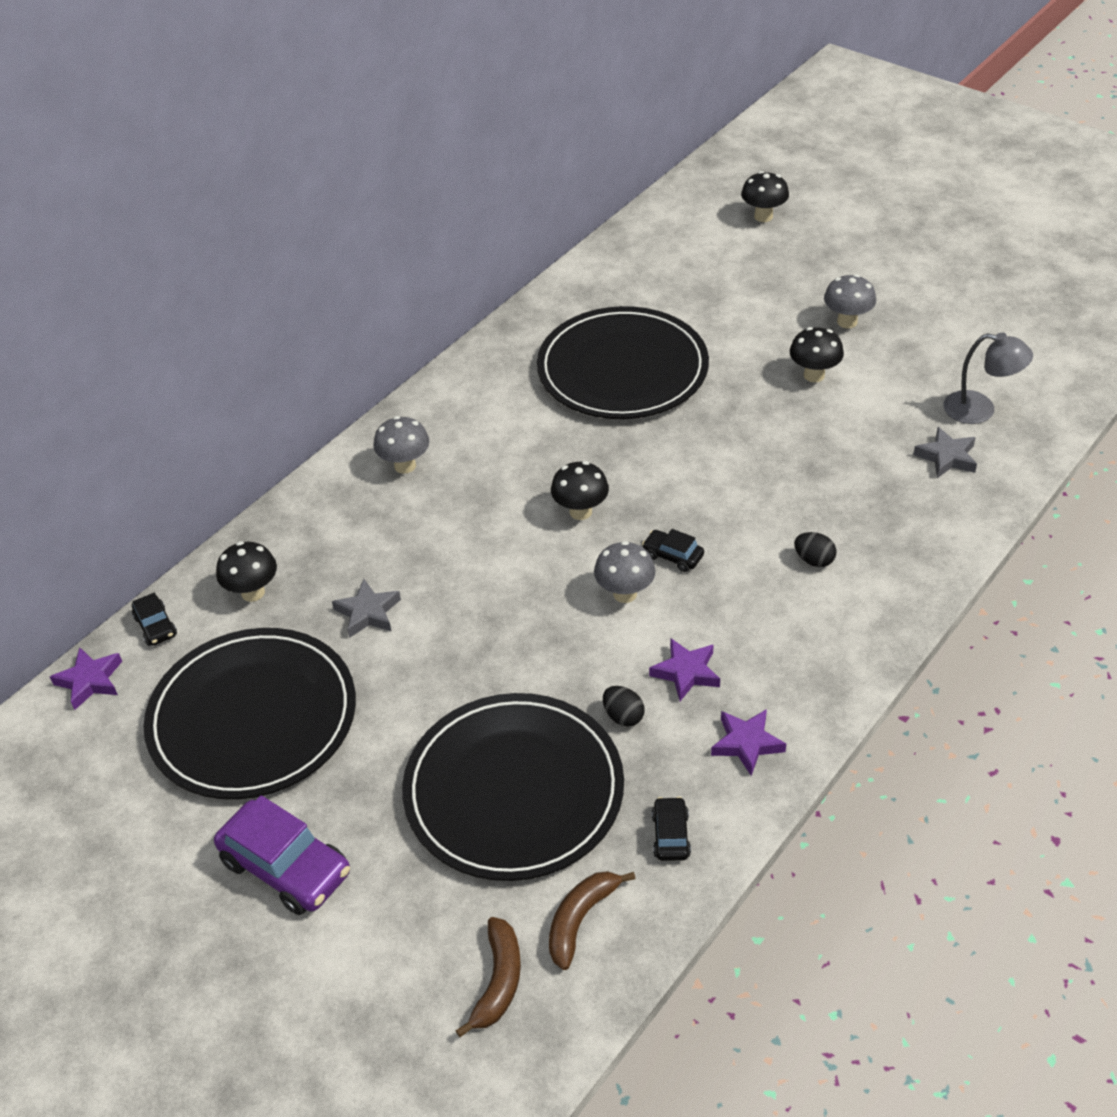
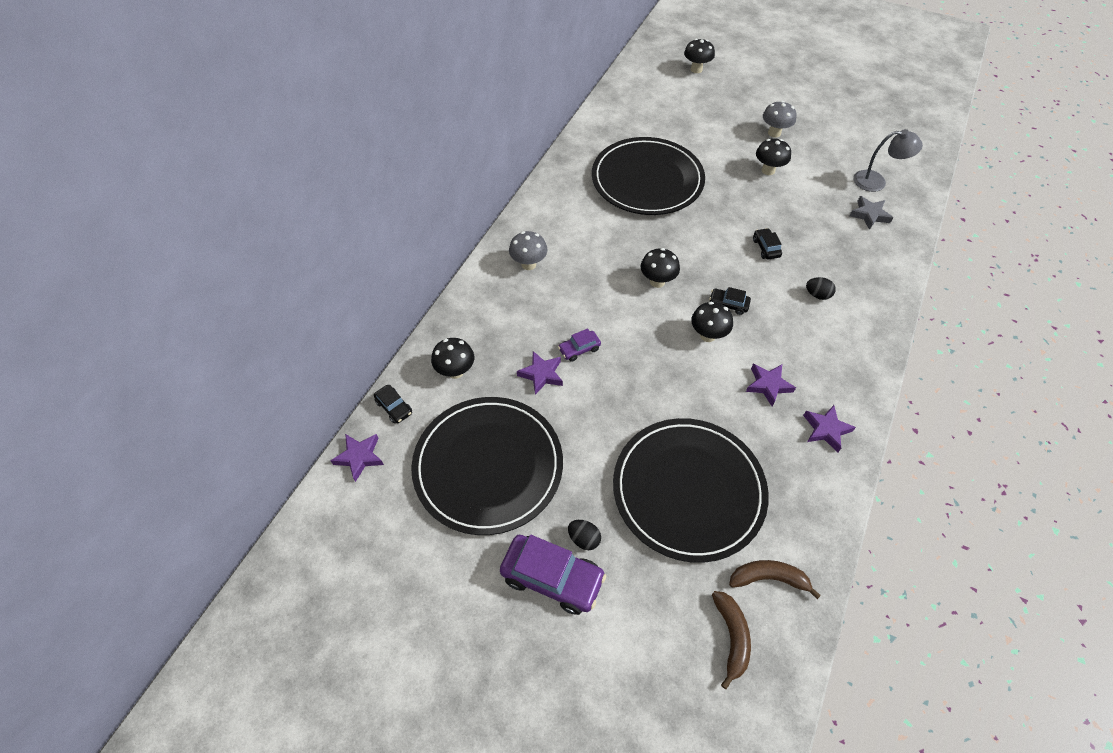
camera: 15 degrees left, 10 degrees up
grey star [332,579,401,638] -> purple star [517,351,563,395]
brown banana [549,871,636,970] -> brown banana turned 75 degrees clockwise [729,560,821,599]
grey mushroom [594,541,656,603] -> black mushroom [691,301,733,342]
black egg [603,686,645,727] -> black egg moved to [568,520,601,550]
black car [652,797,691,861] -> black car moved to [753,228,782,259]
none -> purple car [558,328,601,362]

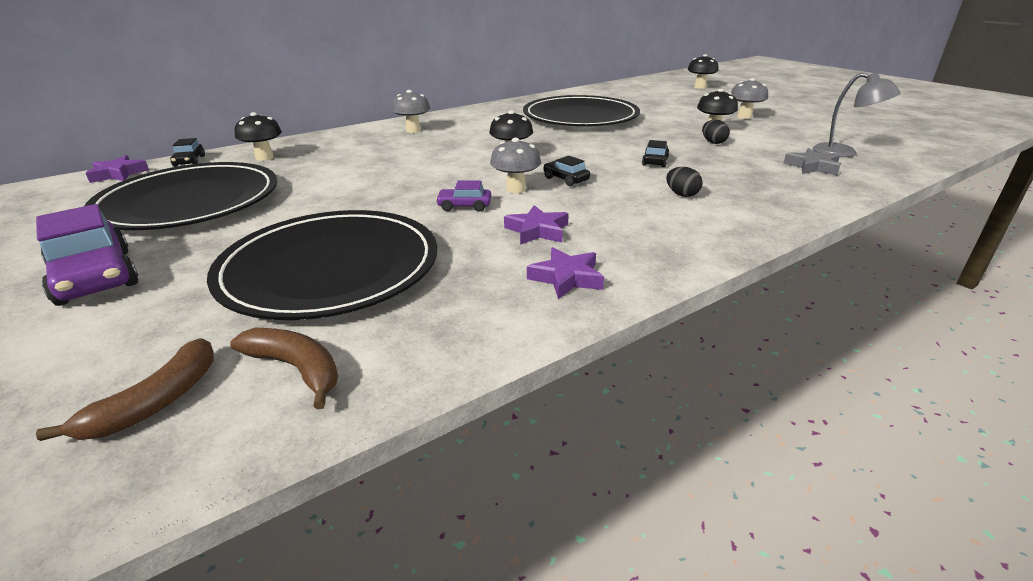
camera: 30 degrees right, 25 degrees down
purple star [517,351,563,395] -> none
purple car [558,328,601,362] -> purple car moved to [436,181,491,212]
black egg [568,520,601,550] -> black egg moved to [702,120,730,144]
black mushroom [691,301,733,342] -> grey mushroom [490,138,541,193]

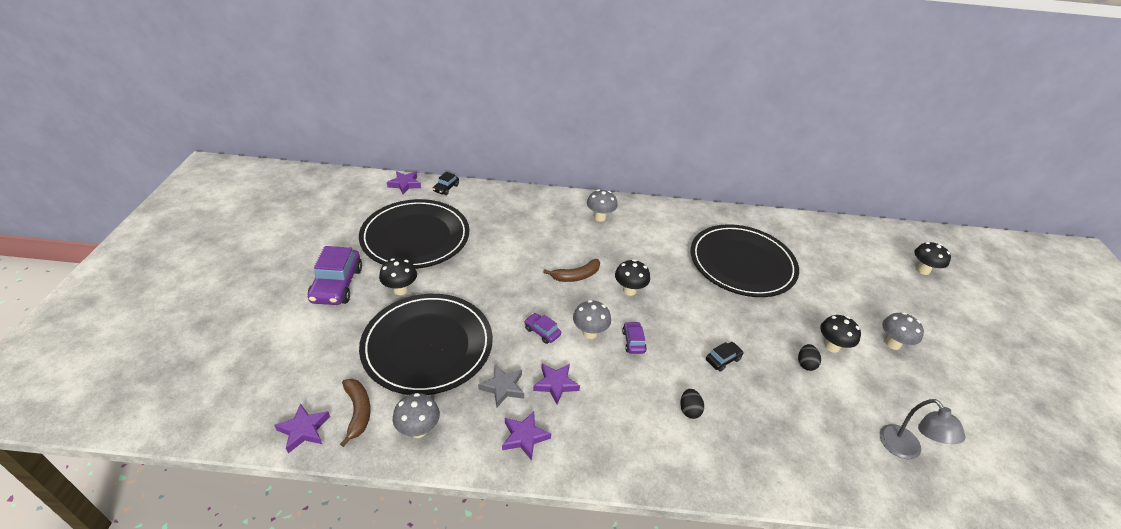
camera: 35 degrees right, 10 degrees up
brown banana [36,338,214,441] -> brown banana moved to [543,259,600,282]
black mushroom [235,112,282,161] -> black mushroom moved to [379,258,417,295]
black car [543,156,590,186] -> purple car [622,322,647,354]
grey star [784,148,840,175] -> grey star moved to [478,364,524,407]
none -> purple star [274,403,330,453]
none -> grey mushroom [393,393,440,438]

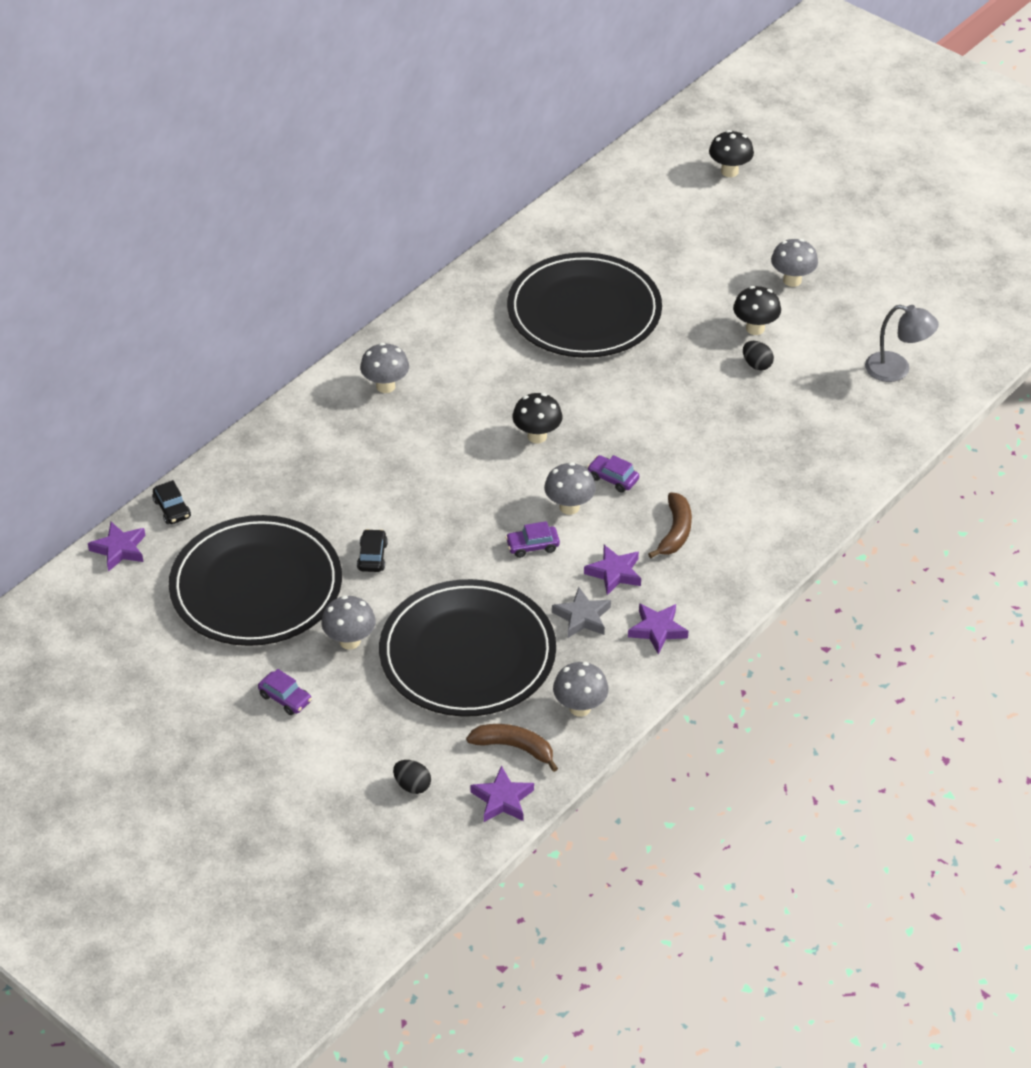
camera: 50 degrees left, 5 degrees up
purple car [308,246,362,305] -> purple car [258,669,312,715], size x0.51
black mushroom [379,258,417,295] -> grey mushroom [321,595,376,650]
brown banana [543,259,600,282] -> brown banana moved to [648,492,692,558]
black egg [680,389,704,419] -> black egg moved to [393,760,431,794]
black car [706,342,744,371] -> black car moved to [357,529,388,572]

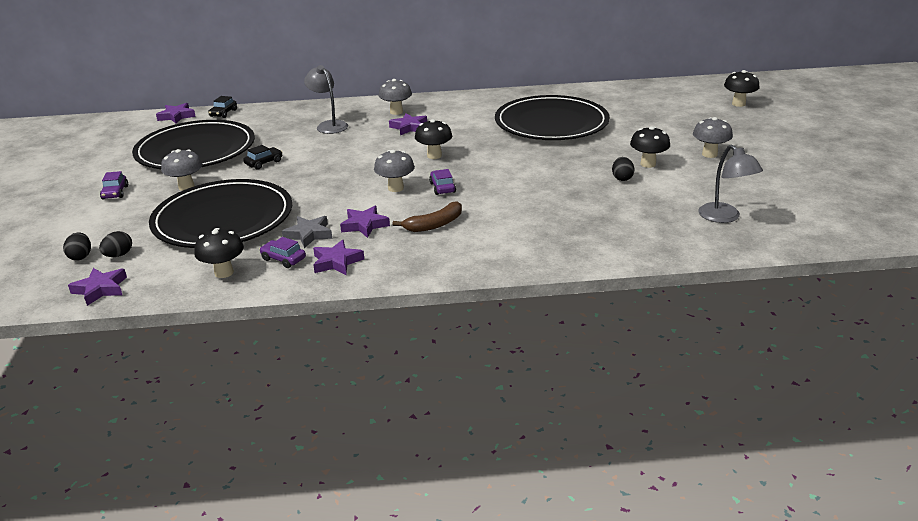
camera: 45 degrees right, 15 degrees down
brown banana [466,724,558,772] -> none
purple car [505,521,560,558] -> purple car moved to [260,237,306,268]
grey mushroom [553,662,609,716] -> black mushroom [194,228,244,278]
none -> black egg [99,231,132,257]
none -> grey lamp [304,65,348,134]
none -> purple star [389,113,427,135]

